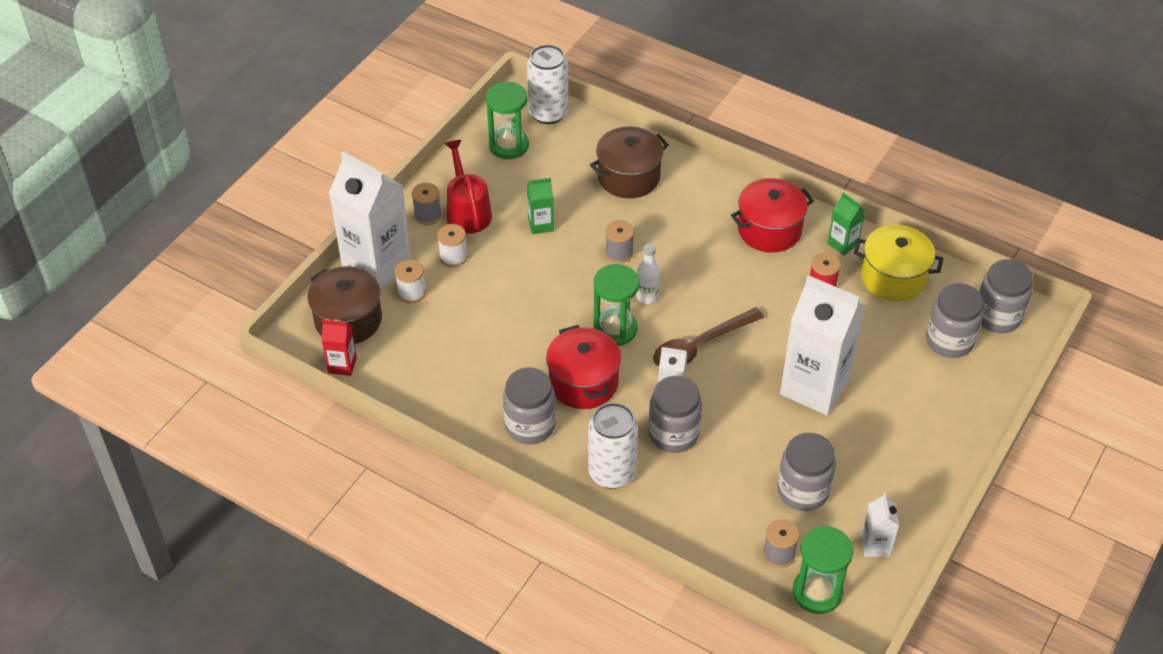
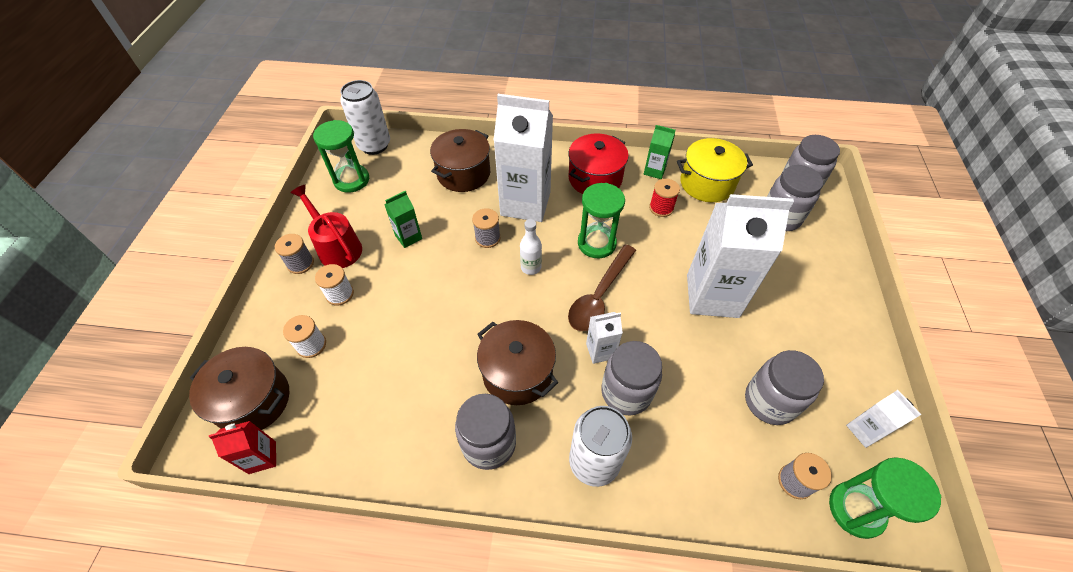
camera: 25 degrees left, 5 degrees up
white carton [329,151,411,291] -> white carton moved to [493,94,553,222]
red pot [546,325,621,409] -> brown pot [477,320,558,405]
green hourglass [593,264,639,346] -> green hourglass moved to [578,183,625,258]

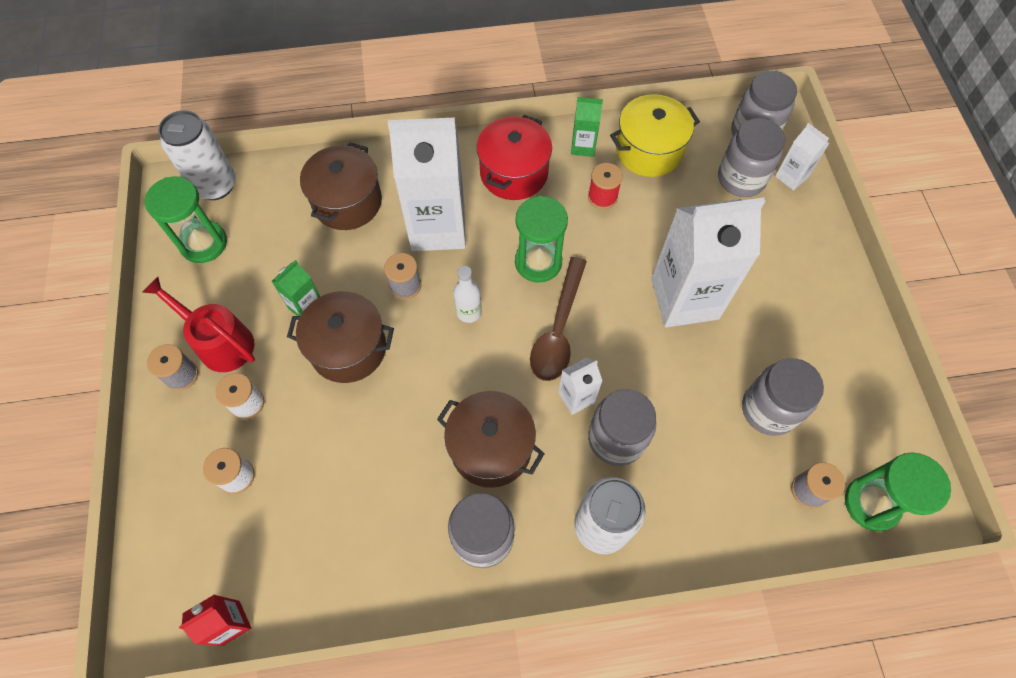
camera: 15 degrees left, 10 degrees up
brown pot [189,347,289,430] -> brown pot moved to [287,291,394,383]
white carton [846,390,921,448] -> white carton moved to [775,123,829,190]

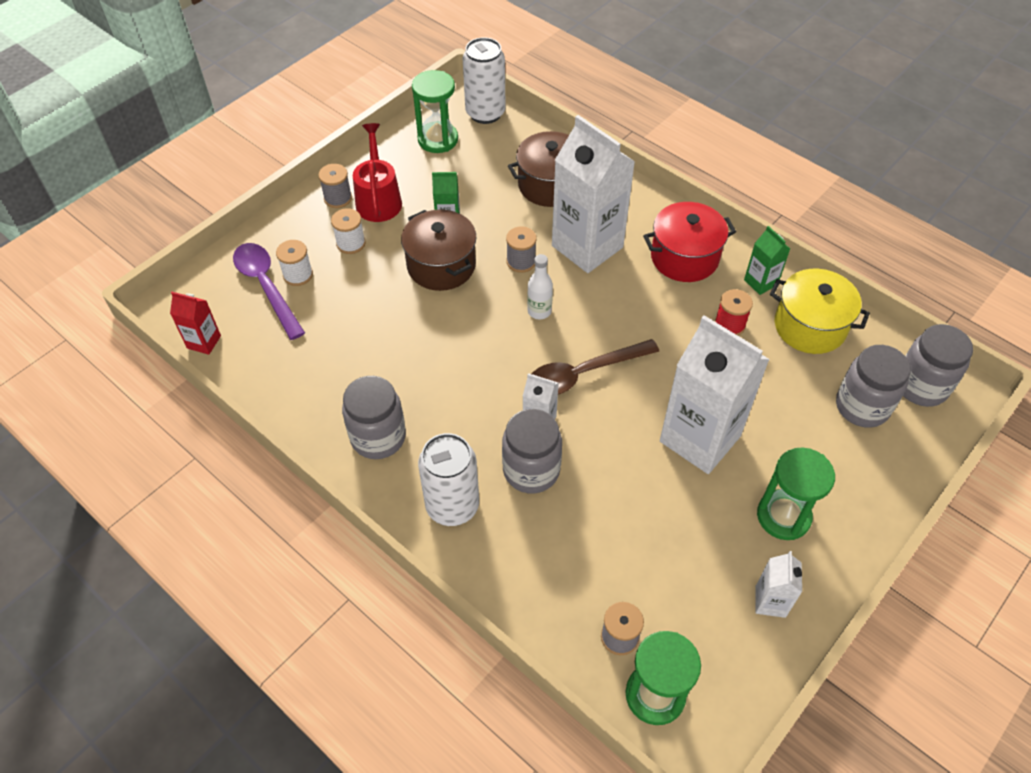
camera: 50 degrees right, 10 degrees down
brown pot [437,391,545,488] -> none
green hourglass [515,196,568,283] -> green hourglass moved to [757,447,835,540]
grey jar [742,358,824,436] -> none
white carton [775,123,829,190] -> white carton moved to [755,551,802,618]
none -> purple spoon [233,243,305,340]

